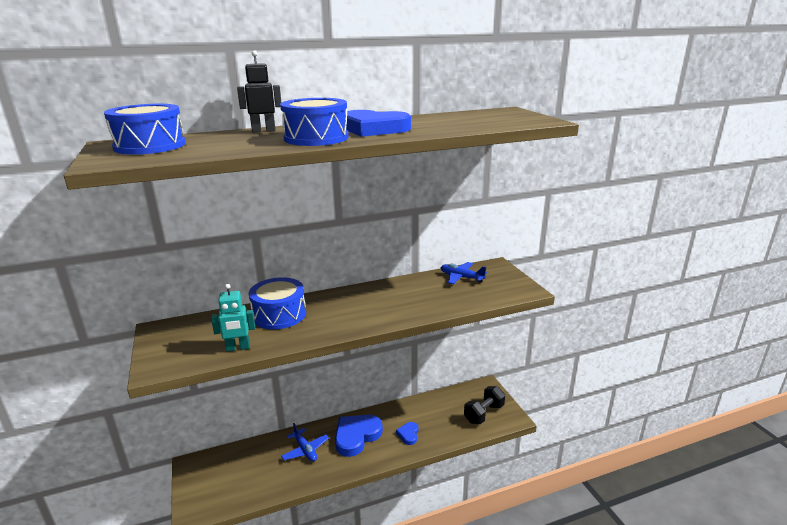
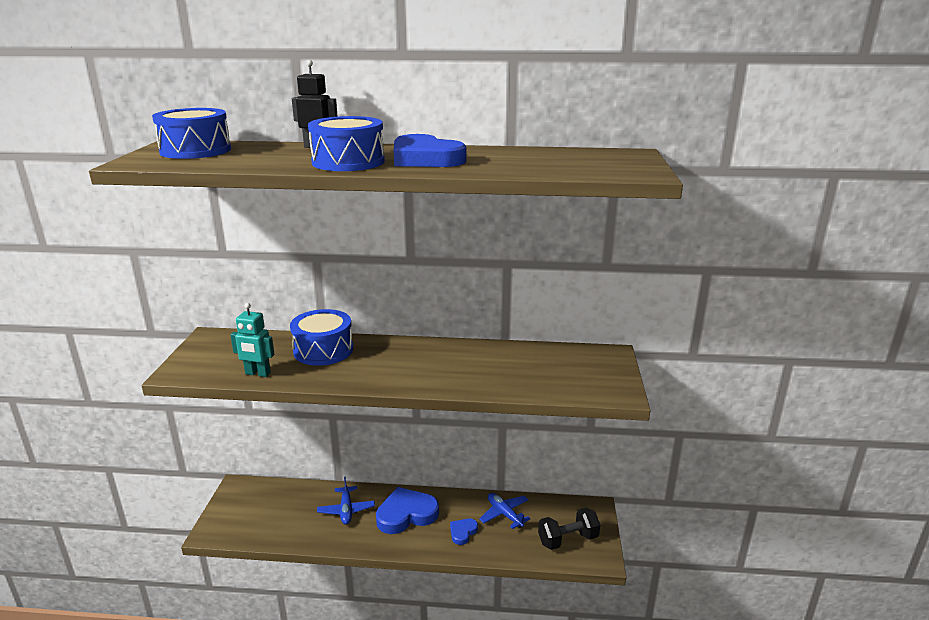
camera: 25 degrees right, 0 degrees up
blue plane [440,262,487,284] -> blue plane moved to [479,493,531,529]

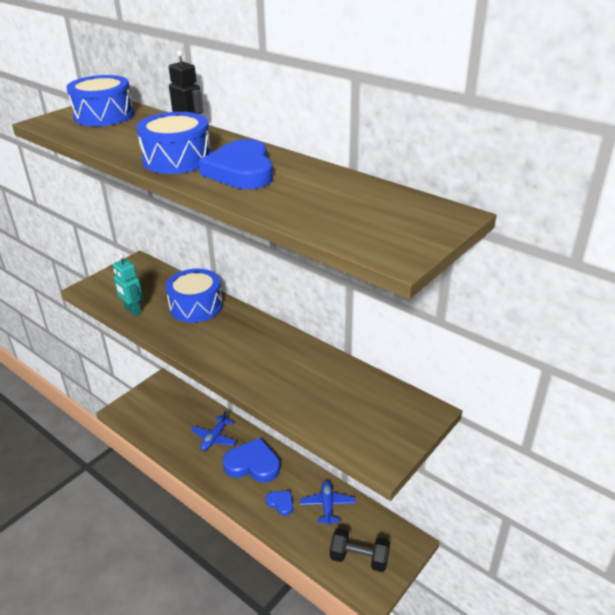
camera: 35 degrees right, 10 degrees up
blue heart [450,519,478,545] -> blue heart turned 60 degrees clockwise [266,491,293,516]

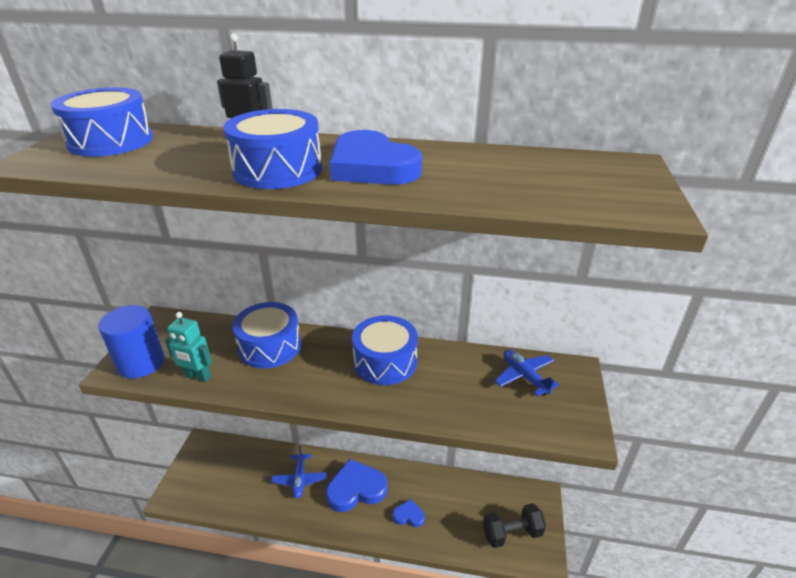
camera: 30 degrees left, 0 degrees up
blue plane [300,481,355,526] -> blue plane moved to [495,350,560,397]
none -> blue cylinder [98,305,165,378]
none -> blue drum [352,316,418,385]

